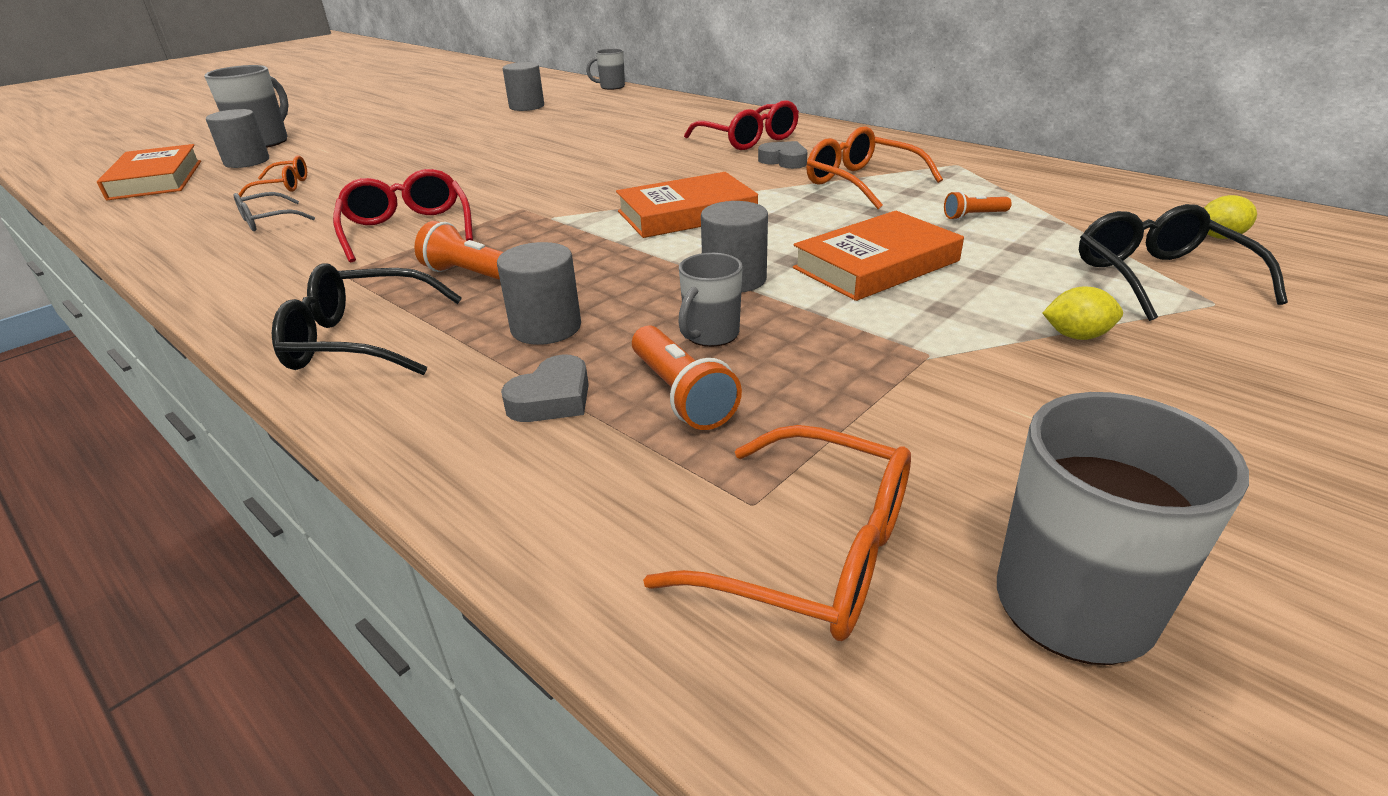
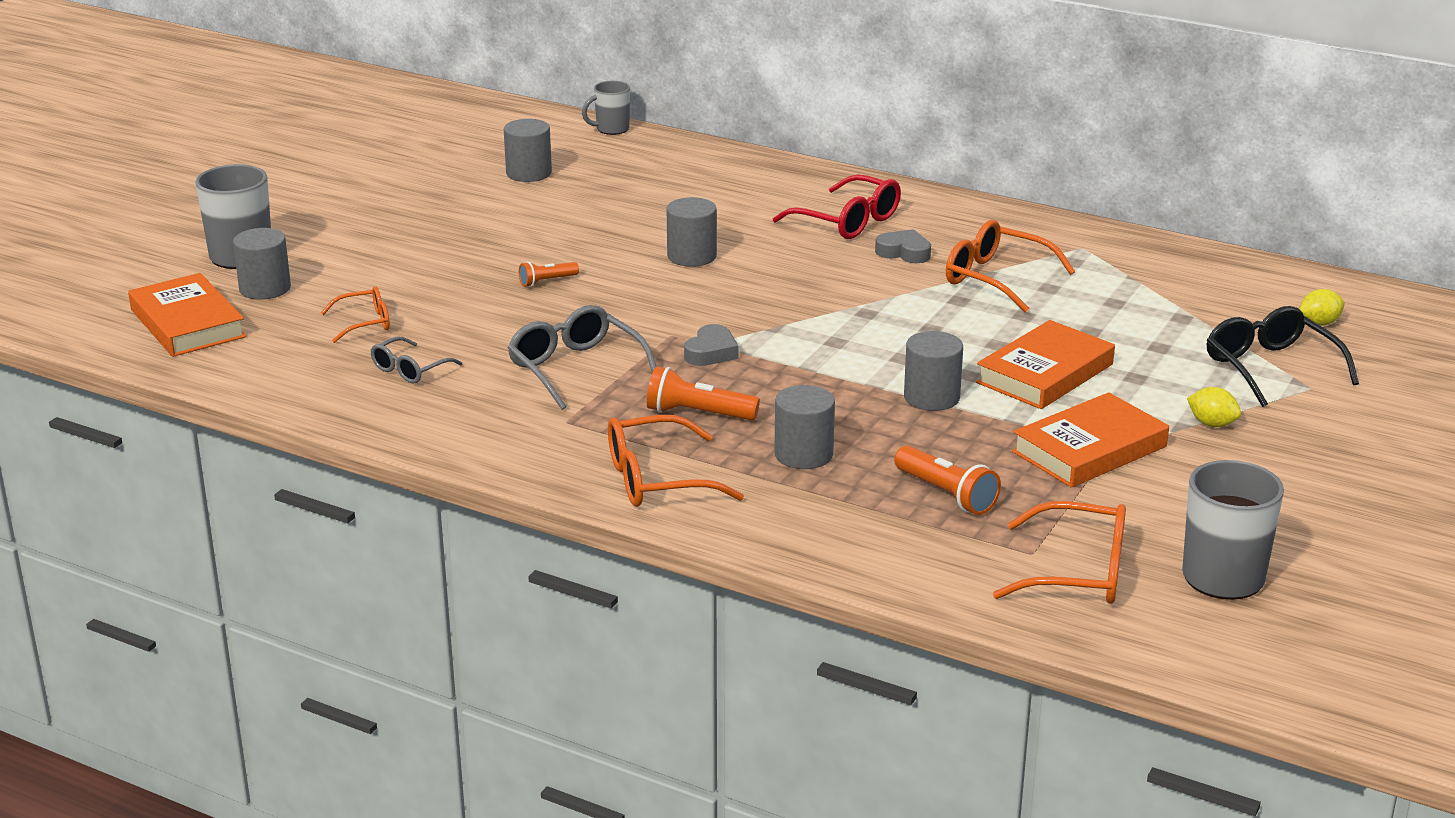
camera: 15 degrees left, 5 degrees down
black glasses [272,264,462,375] -> orange glasses [608,415,744,507]
red glasses [333,169,473,262] -> grey glasses [508,305,656,410]
grey heart [501,354,589,422] -> grey heart moved to [684,324,739,366]
orange book [616,172,758,238] -> orange book moved to [1012,392,1169,488]
grey mug [678,253,743,347] -> none
orange flashlight [944,191,1012,220] -> orange flashlight moved to [519,262,579,287]
yellow lemon [1043,286,1123,340] -> yellow lemon turned 45 degrees clockwise [1187,387,1241,427]
none -> grey cylinder [667,197,717,267]

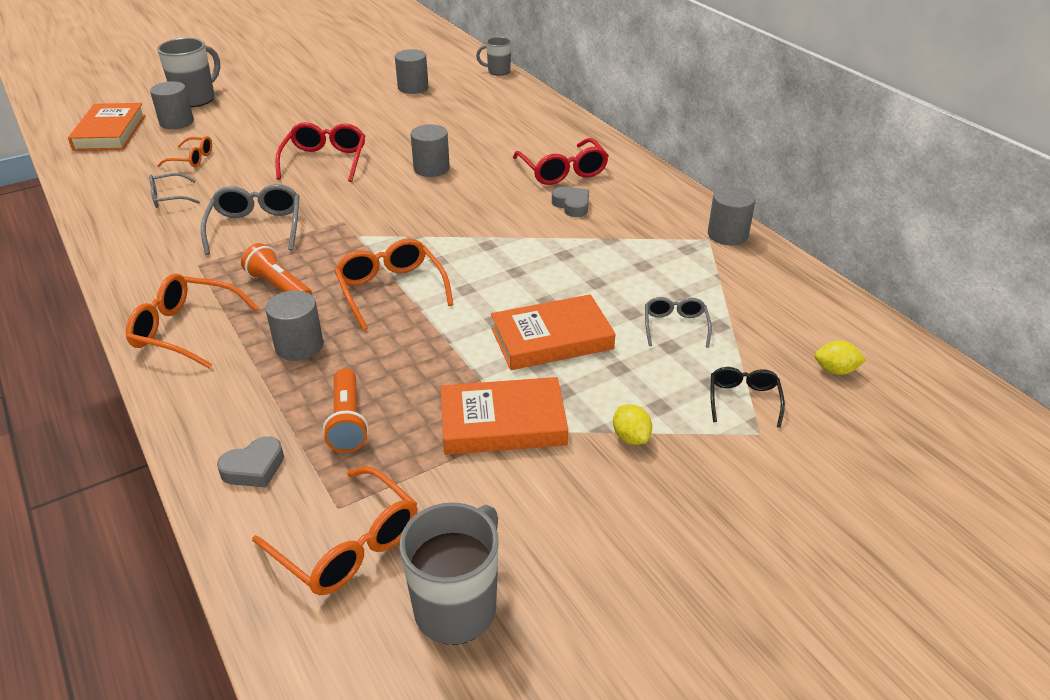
camera: 30 degrees right, 10 degrees up
orange flashlight [519,262,579,287] -> red glasses [275,122,365,182]
grey heart [684,324,739,366] -> grey heart moved to [217,436,284,487]
grey cylinder [904,331,963,411] -> grey cylinder moved to [708,186,756,246]
orange glasses [946,220,1075,312] -> orange glasses moved to [334,238,453,330]
black glasses [1207,306,1359,407] -> black glasses [710,367,785,428], size x0.60
none -> grey glasses [645,297,712,348]

